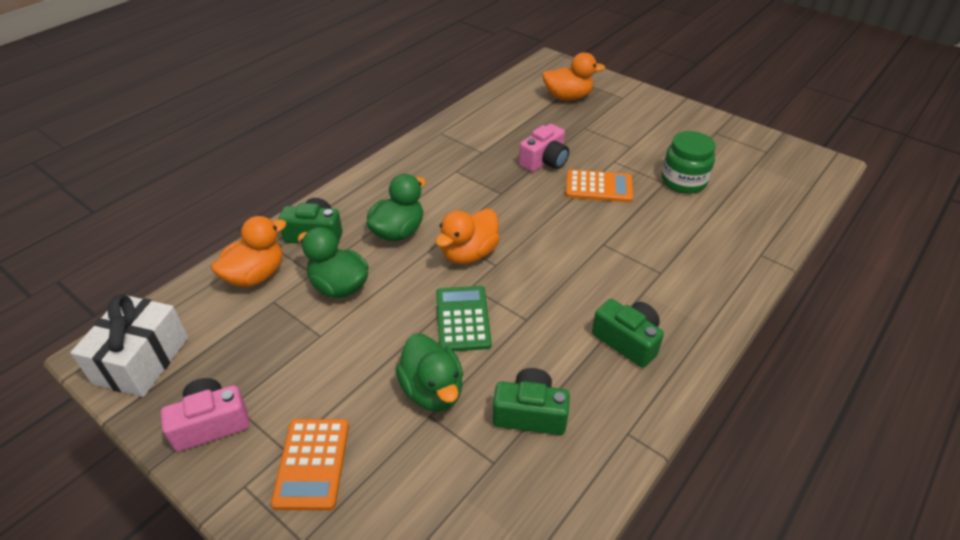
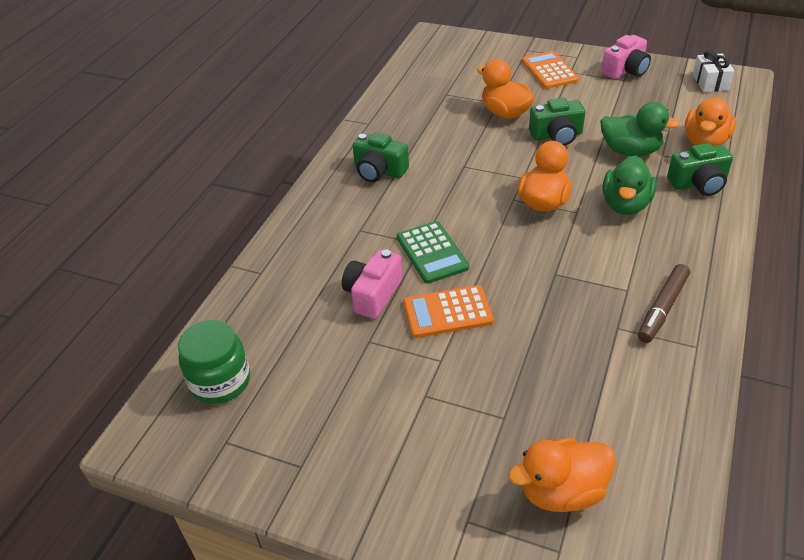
camera: 165 degrees right, 0 degrees up
white gift [70,294,188,397] -> white gift [693,50,734,92], size x0.62
green duck [396,334,463,412] -> orange duck [477,59,535,119]
green calculator [436,286,492,351] -> green calculator moved to [397,221,469,284]
green camera [493,368,570,435] -> green camera moved to [529,98,585,146]
pink camera [519,124,569,172] -> pink camera moved to [342,249,402,319]
green jar [662,131,716,194] -> green jar moved to [178,320,250,404]
none -> brown marker [638,264,690,343]

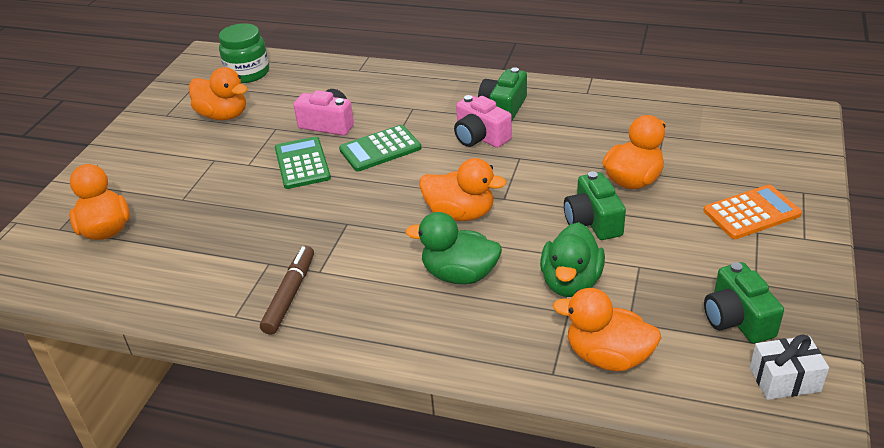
camera: 85 degrees right, 5 degrees down
orange calculator [403,285,494,338] -> green calculator [275,137,331,189]
pink camera [601,35,651,79] -> pink camera moved to [454,95,512,148]
brown marker [638,264,690,343] -> brown marker turned 75 degrees clockwise [260,246,314,335]
green camera [667,143,733,196] -> green camera moved to [704,262,784,344]
none -> orange duck [189,67,248,120]

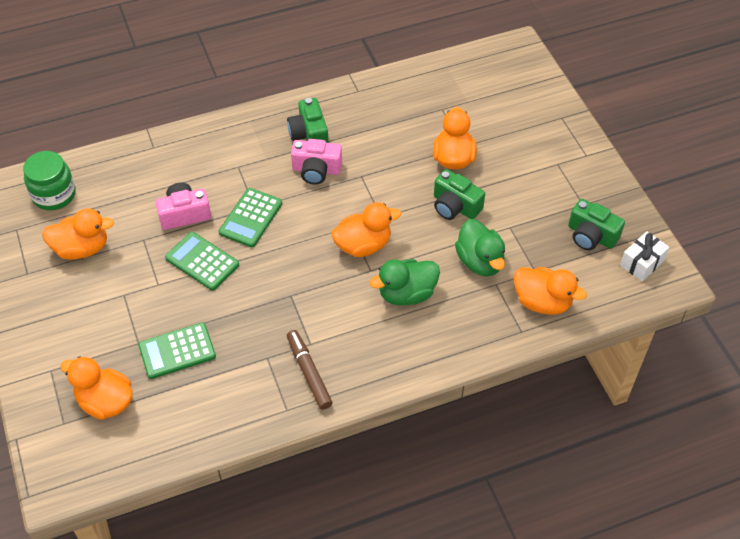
camera: 40 degrees left, 15 degrees up
orange duck [553,288,661,371] -> orange duck turned 135 degrees counterclockwise [514,267,587,315]
orange calculator [704,185,802,239] -> none
none -> green calculator [138,322,216,379]

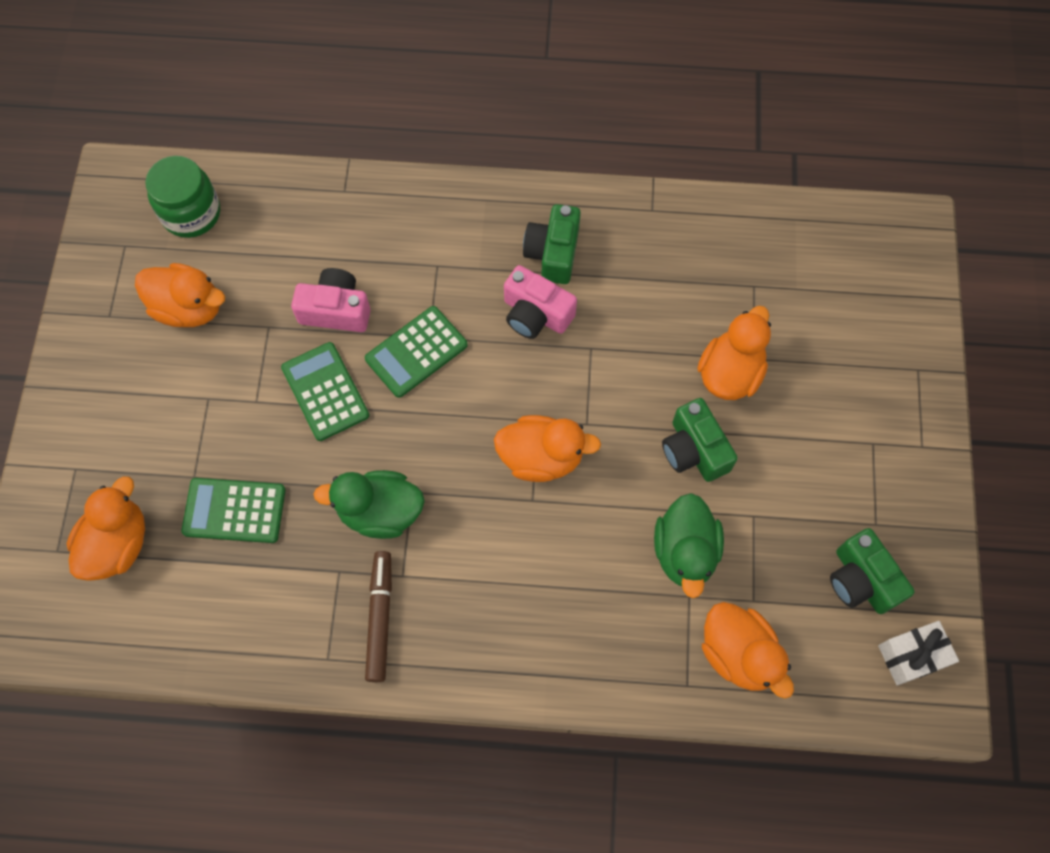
camera: 25 degrees right, 15 degrees up
orange duck [60,356,133,420] -> orange duck turned 60 degrees clockwise [67,476,145,581]
green duck [370,259,440,306] -> green duck moved to [313,470,425,539]

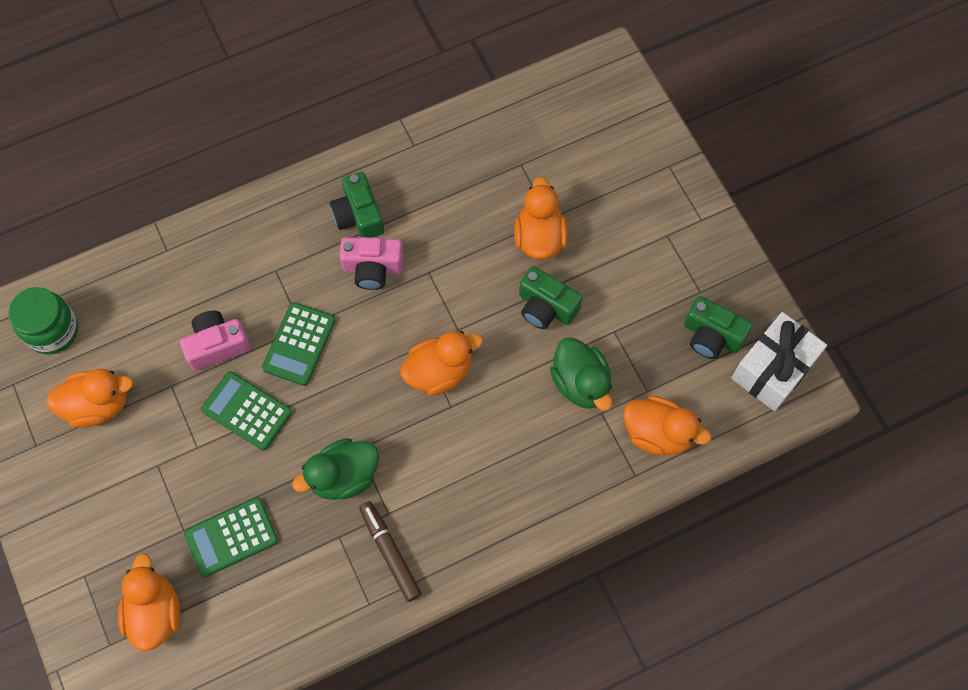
camera: 30 degrees left, 0 degrees up
white gift [878,621,959,686] -> white gift [731,312,827,411], size x1.62

